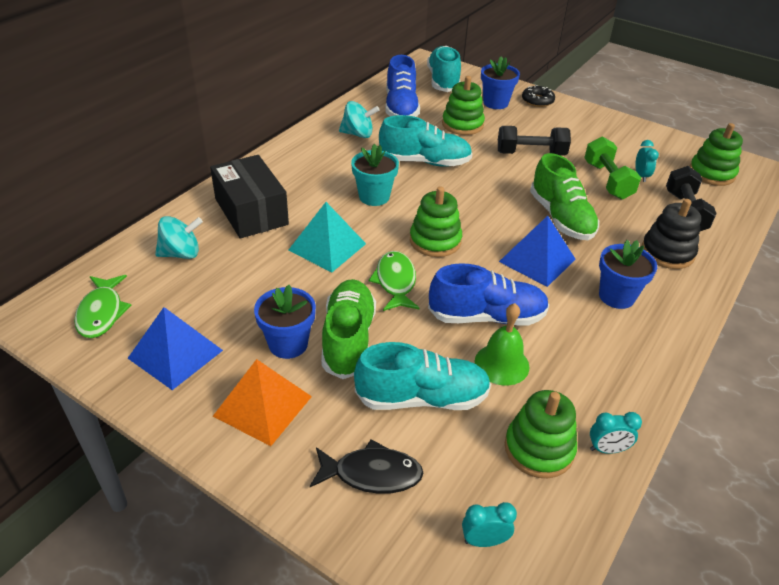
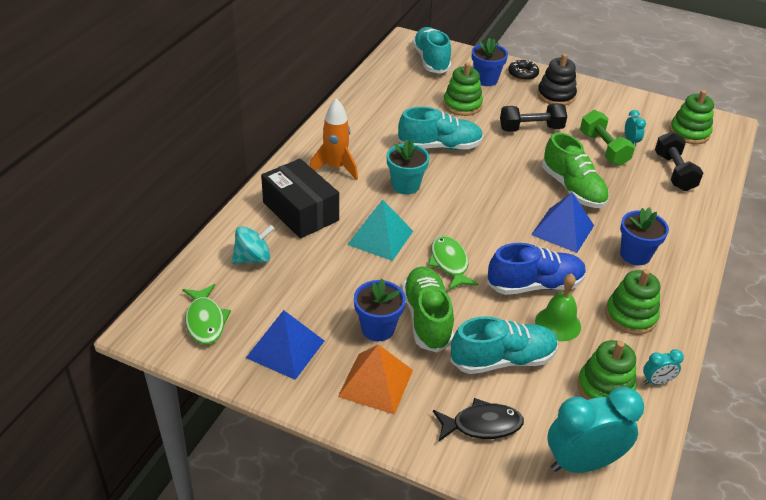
camera: 10 degrees left, 0 degrees up
turquoise spinning top [339,101,380,138] -> none
blue shoe [385,55,420,117] -> none
green stacking toy [410,186,462,257] -> green stacking toy moved to [605,269,660,335]
turquoise clock [462,502,517,547] -> turquoise clock [548,387,644,473], size x2.19
black stacking toy [642,199,701,269] -> black stacking toy moved to [537,53,577,105]
none -> orange rocket [310,98,358,180]

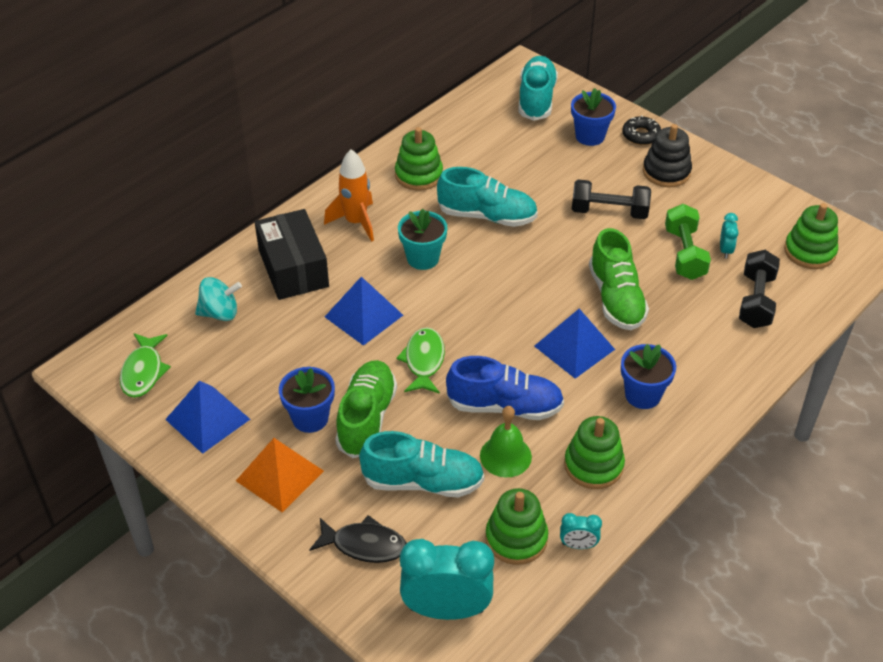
camera: 20 degrees right, 5 degrees up
turquoise pyramid [347,199,413,261] -> blue pyramid [325,277,403,346]
green stacking toy [443,62,483,116] -> green stacking toy moved to [395,127,443,191]

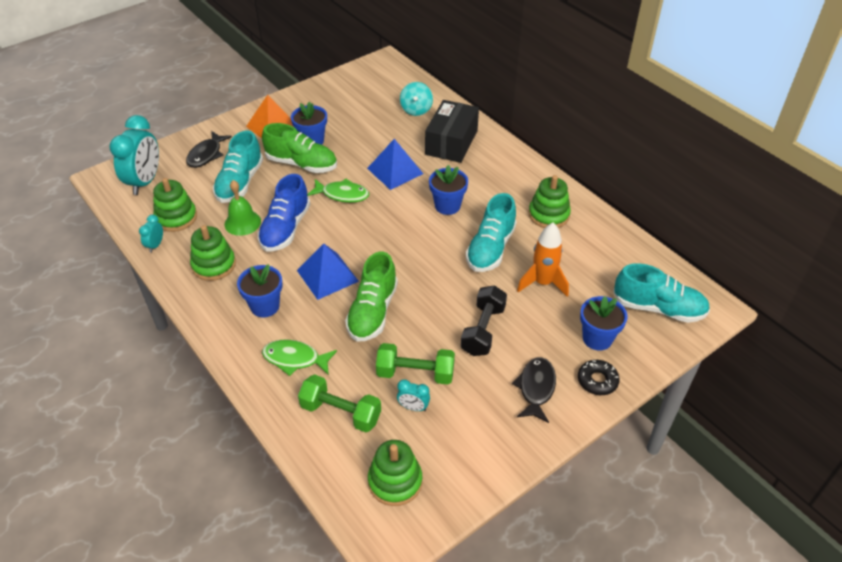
camera: 100 degrees right, 0 degrees up
green fish [120,333,171,398] -> green fish moved to [262,339,337,376]
blue pyramid [165,381,250,454] -> none
black box [255,209,329,300] -> black box turned 60 degrees counterclockwise [425,100,479,163]
orange rocket [324,149,374,242] -> orange rocket moved to [517,223,569,297]
turquoise flower pot [398,209,447,270] -> blue flower pot [429,165,468,215]
green shoe [589,228,649,330] -> green shoe turned 75 degrees counterclockwise [345,252,398,342]
black stacking toy [643,124,692,187] -> black fish [512,357,556,423]
black dumbbell [739,250,780,328] -> green dumbbell [298,374,381,432]

